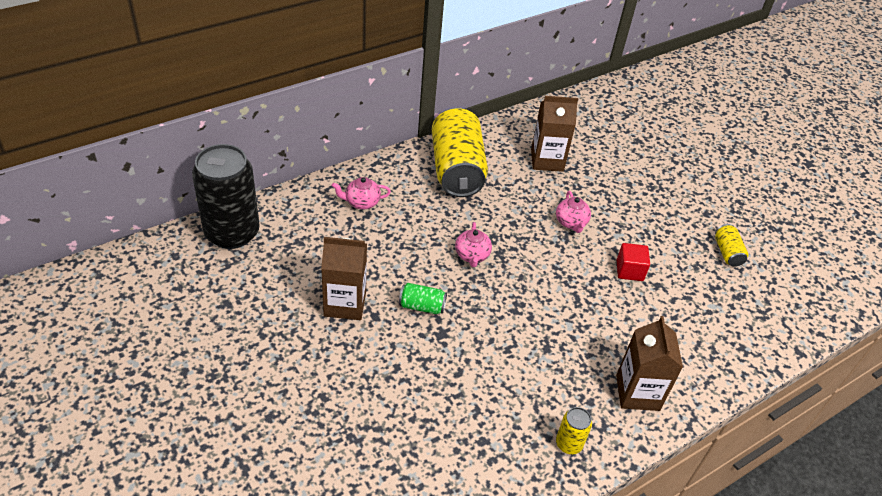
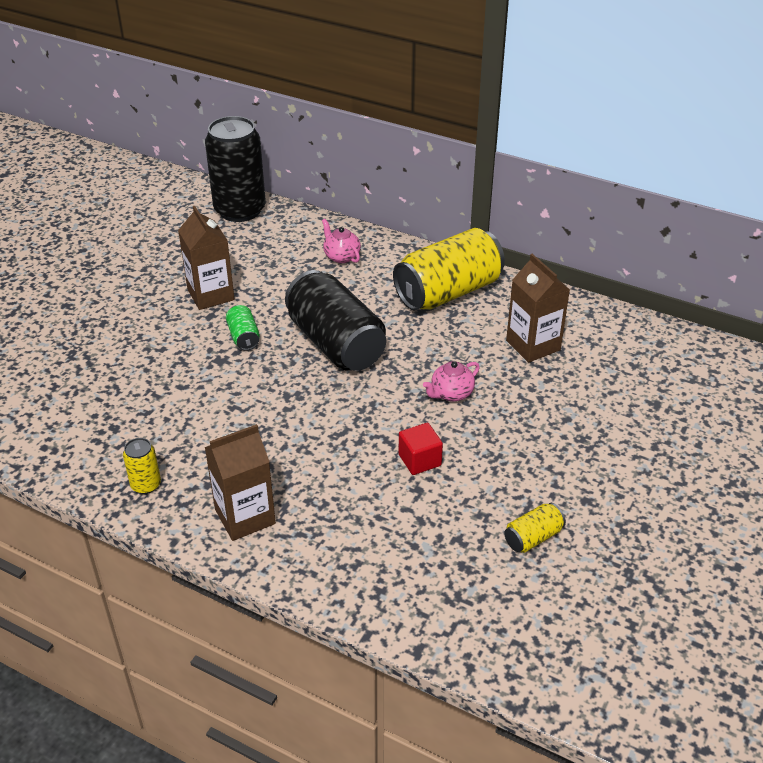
camera: 65 degrees right, 5 degrees down
pink teapot [455,222,492,267] -> black can [285,270,386,371]

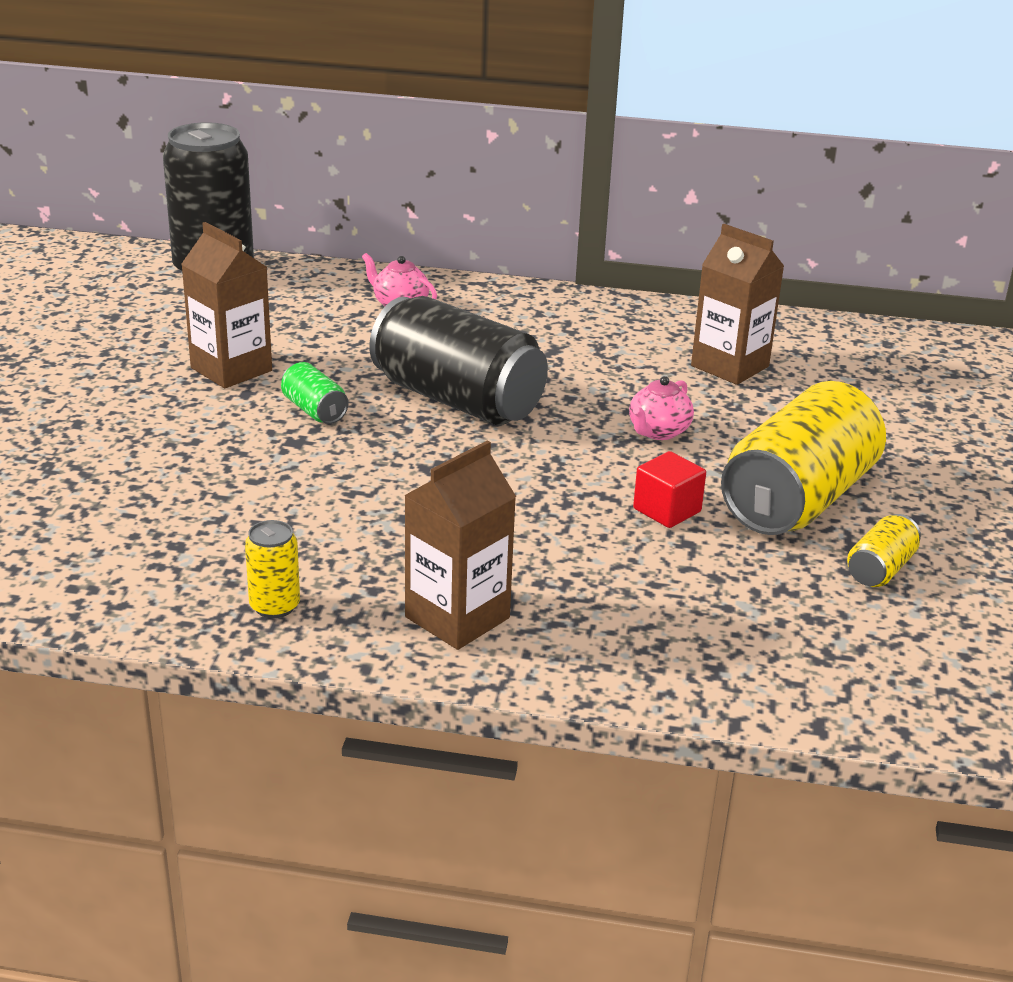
camera: 20 degrees left, 10 degrees down
yellow can [393,228,505,311] -> yellow can moved to [721,381,886,535]

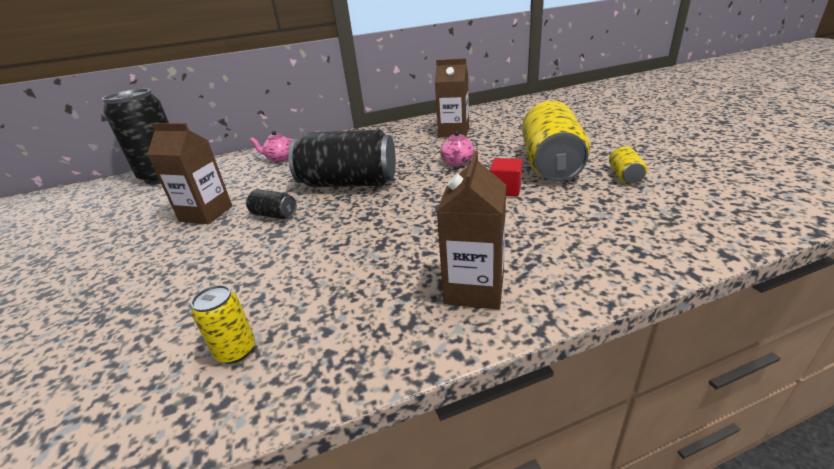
camera: 25 degrees left, 0 degrees up
yellow can [245,520,300,618] -> yellow can moved to [191,285,255,364]
green can [281,362,348,424] -> black can [246,189,297,219]

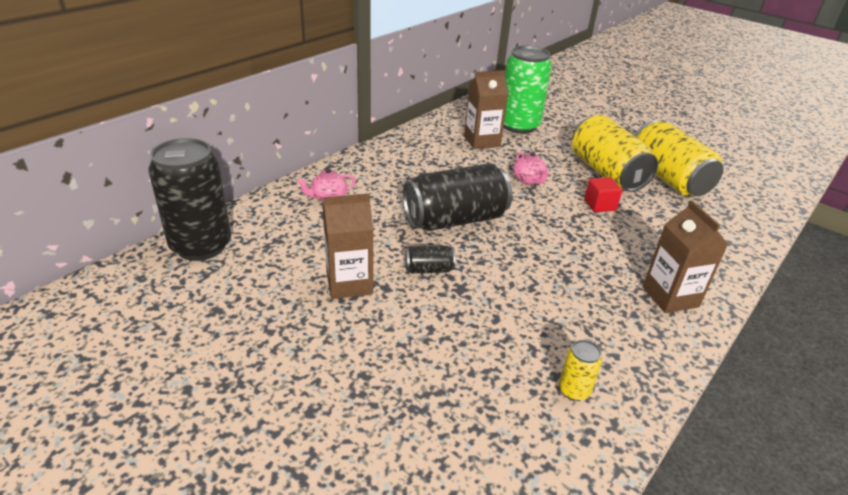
camera: 35 degrees left, 5 degrees up
yellow can [609,146,647,184] -> yellow can [634,120,724,197], size x2.30
none -> green can [504,46,552,134]

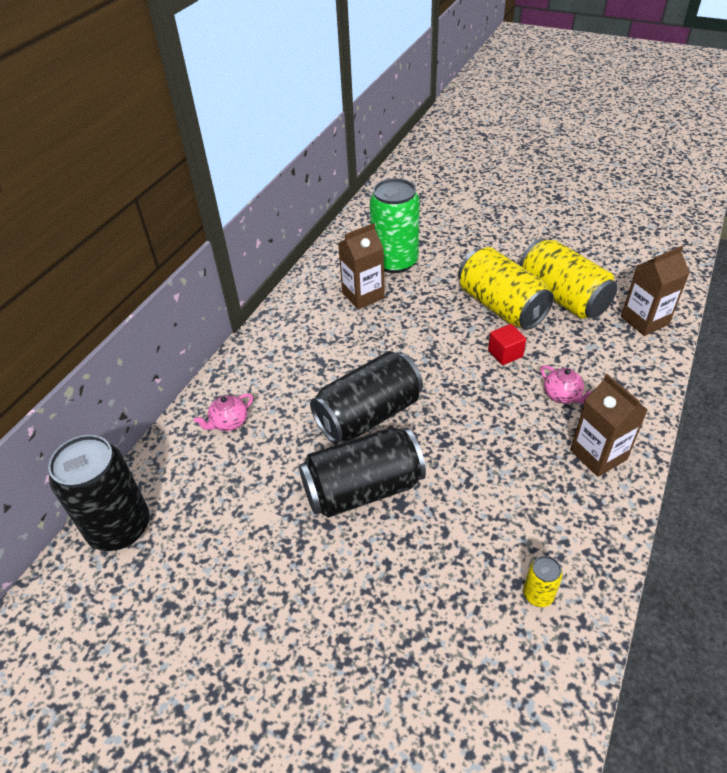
camera: 10 degrees left, 10 degrees up
brown carton [323,194,374,299] -> brown carton moved to [621,246,690,336]
black can [405,246,456,273] -> black can [299,427,426,518], size x2.30
pink teapot [513,152,550,185] -> pink teapot moved to [540,365,593,404]

